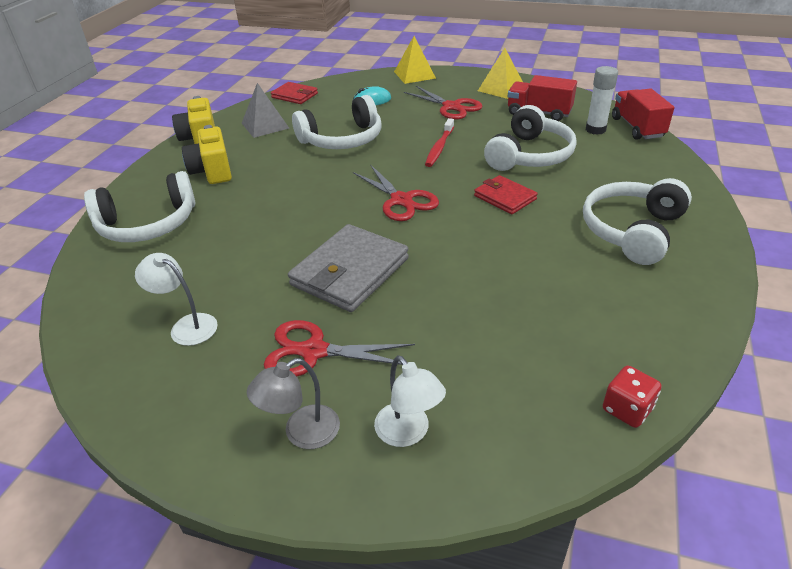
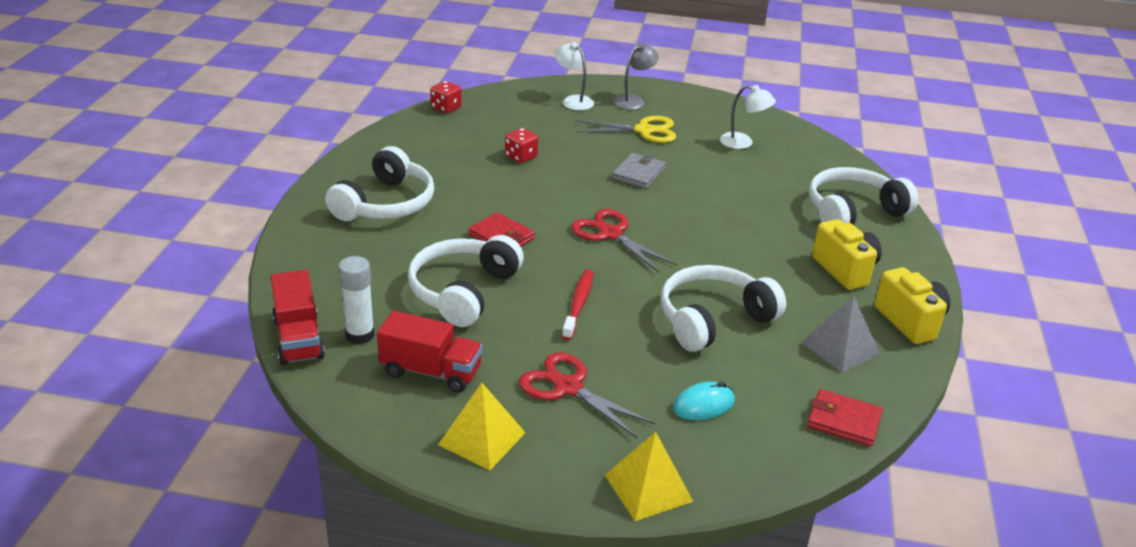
camera: 170 degrees right, 5 degrees down
red scissors [264,320,415,376] -> yellow scissors [577,116,676,143]
grey wallet [288,224,409,312] -> grey wallet [612,153,666,189], size x0.58
none -> red dice [505,128,538,163]

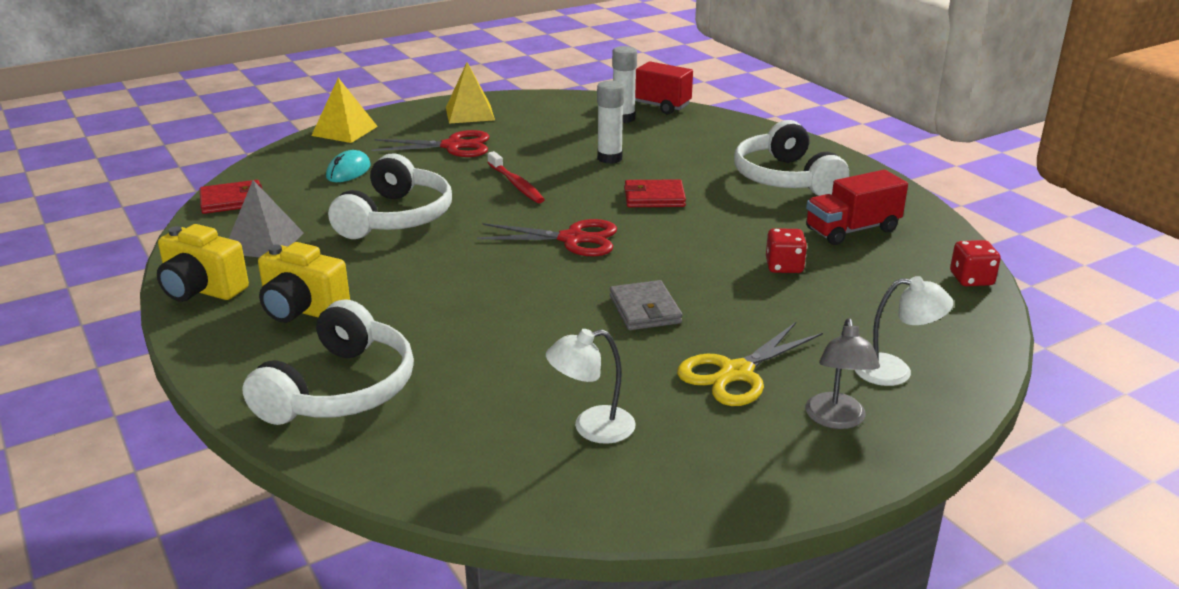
camera: 140 degrees right, 5 degrees down
red truck [377,311,483,393] -> red truck moved to [806,170,908,245]
white headphones [408,235,524,327] -> white glue stick [597,81,624,164]

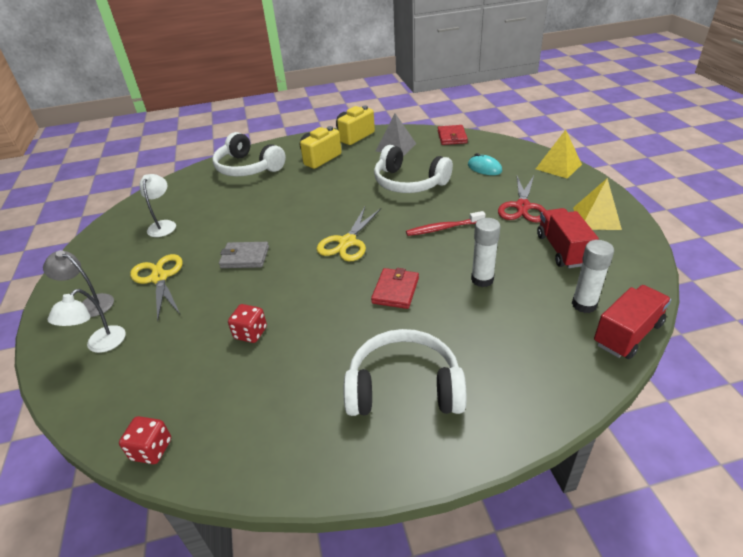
camera: 110 degrees right, 10 degrees up
red scissors [477,219,617,256] -> yellow scissors [317,207,381,261]
red truck [806,170,908,245] -> red truck moved to [537,208,599,268]

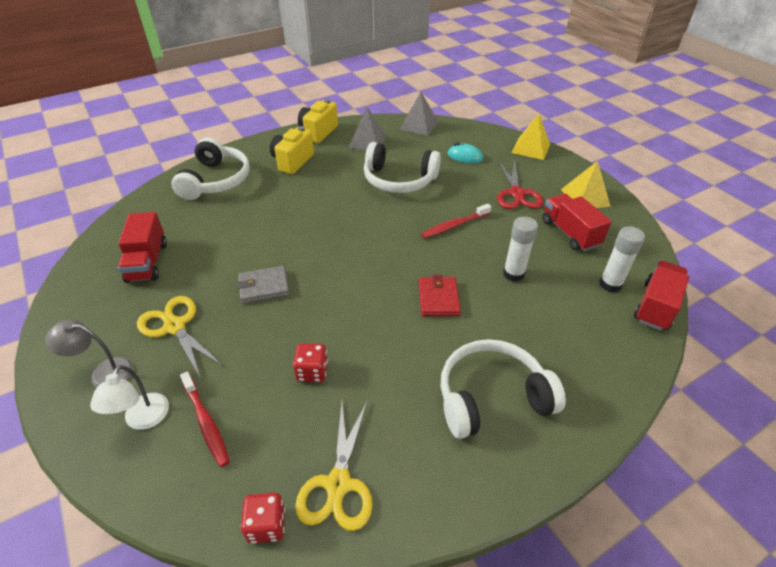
camera: 20 degrees left, 5 degrees up
white lamp [139,174,176,237] -> red truck [118,212,167,283]
white headphones [212,132,286,176] -> white headphones turned 105 degrees counterclockwise [172,138,250,200]
yellow scissors [317,207,381,261] -> yellow scissors moved to [295,402,373,531]
red wallet [438,125,468,145] -> grey pyramid [400,92,438,136]
none -> red toothbrush [180,371,230,467]

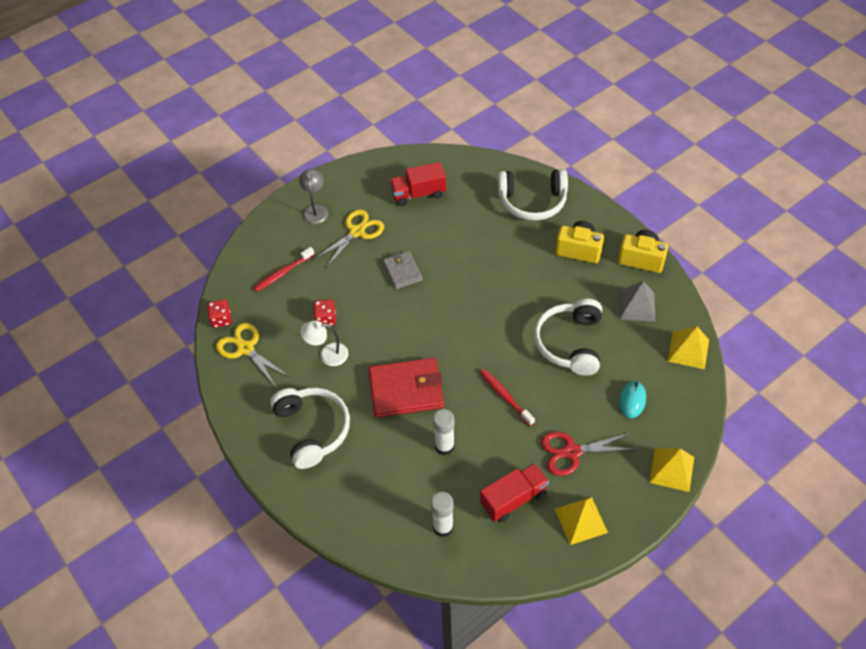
camera: 85 degrees right, 10 degrees up
white lamp [90,365,169,430] -> white lamp moved to [301,320,348,366]
yellow scissors [295,402,373,531] -> yellow scissors turned 45 degrees clockwise [216,323,290,387]
grey pyramid [400,92,438,136] -> yellow pyramid [668,326,709,369]
red wallet [419,275,461,316] -> red wallet [368,358,444,418], size x1.72
red truck [634,261,689,331] -> none

